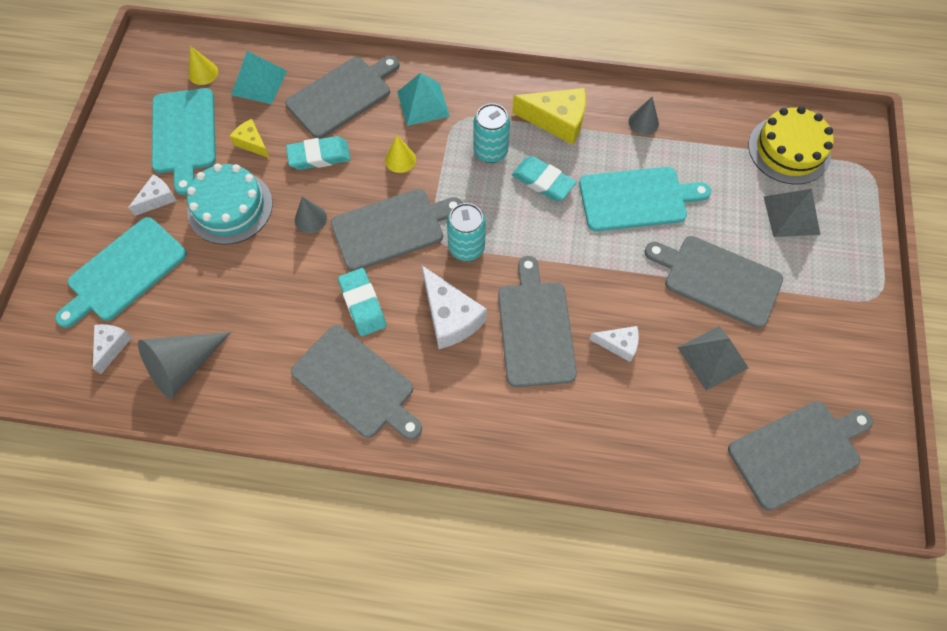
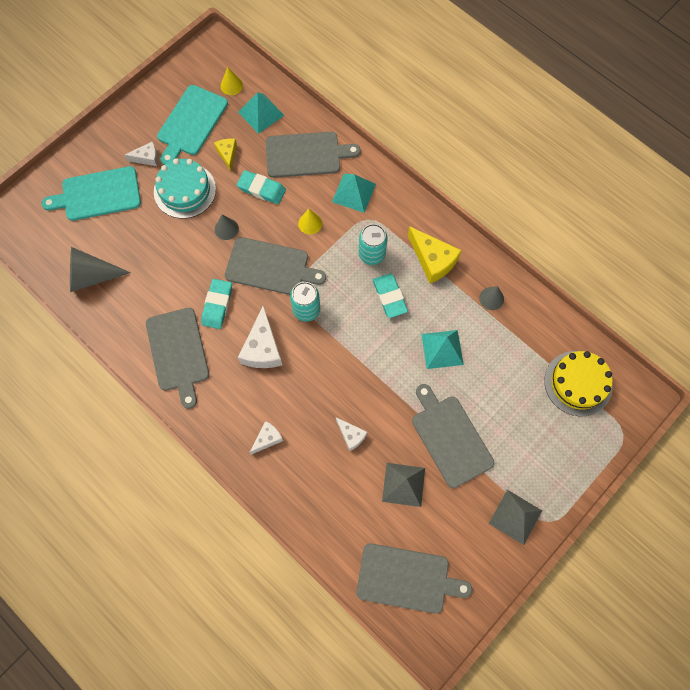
camera: 35 degrees right, 5 degrees up
white cheese [93,324,132,374] -> white cheese moved to [249,421,283,455]
grey cutting board [498,256,577,387] -> none
turquoise cutting board [579,167,711,231] -> turquoise pyramid [421,330,464,369]
grey pyramid [763,189,820,237] -> grey pyramid moved to [489,490,542,545]

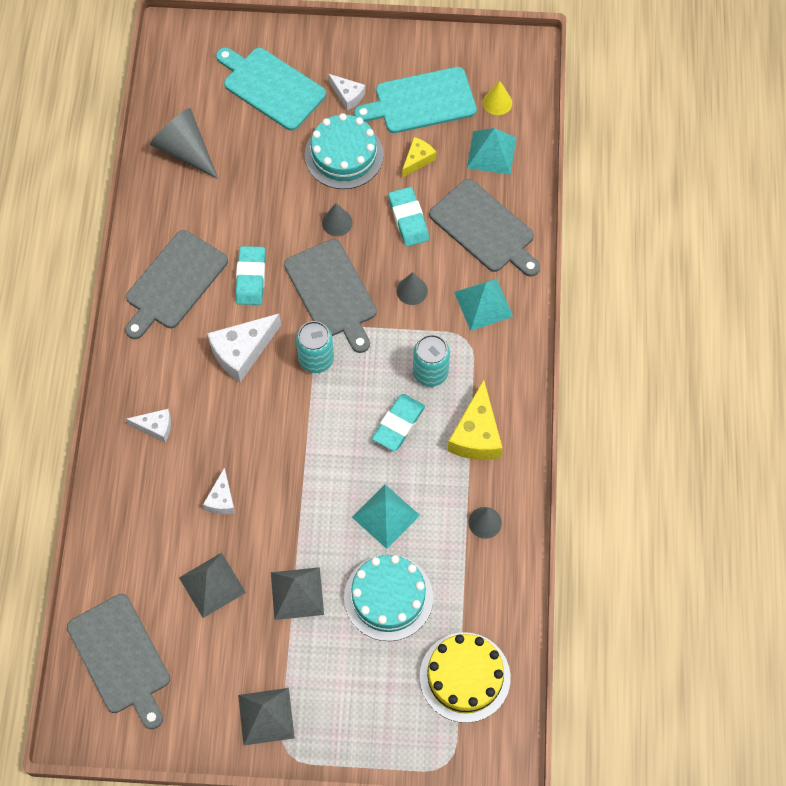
camera: 50 degrees right, 5 degrees down
turquoise eraser [201,279,232,329] -> turquoise eraser turned 60 degrees counterclockwise [235,246,266,305]
yellow cone [298,209,322,234] -> grey cone [397,272,428,305]
grey cutting board [412,384,494,488] -> grey pyramid [271,567,324,620]
none -> turquoise cake [344,554,433,641]

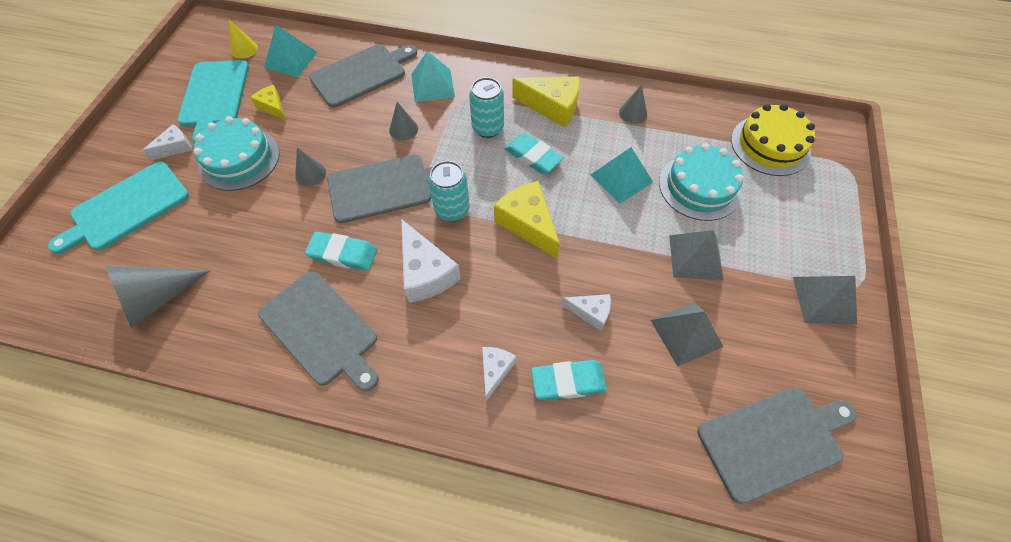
camera: 80 degrees left, 5 degrees down
turquoise eraser [388,187,429,247] -> turquoise eraser moved to [531,360,607,400]
none -> yellow cheese [494,181,560,259]

